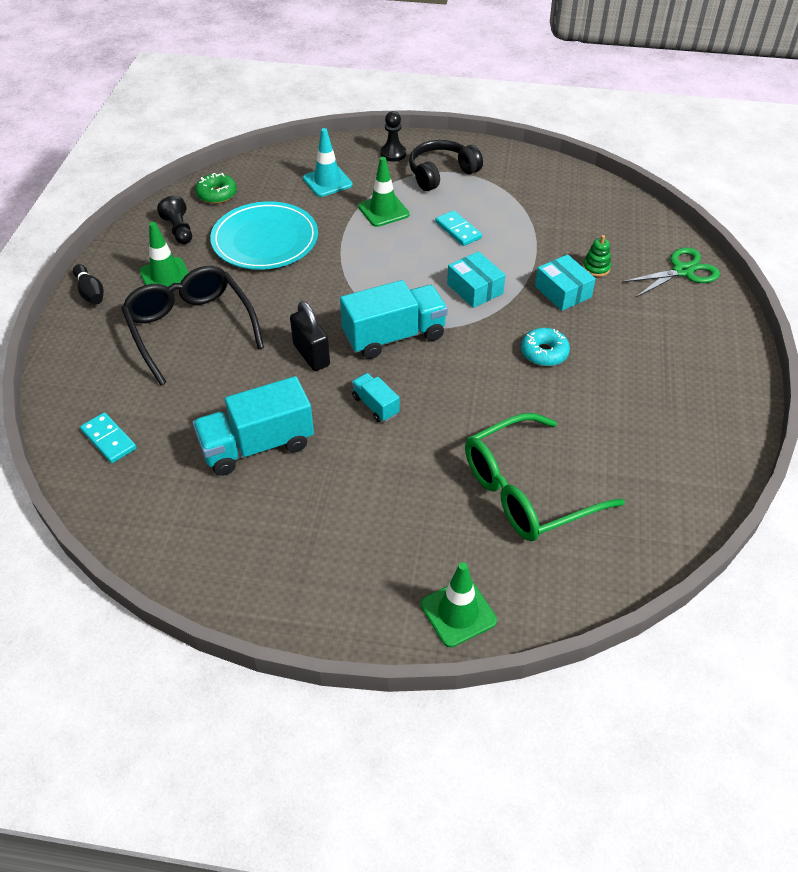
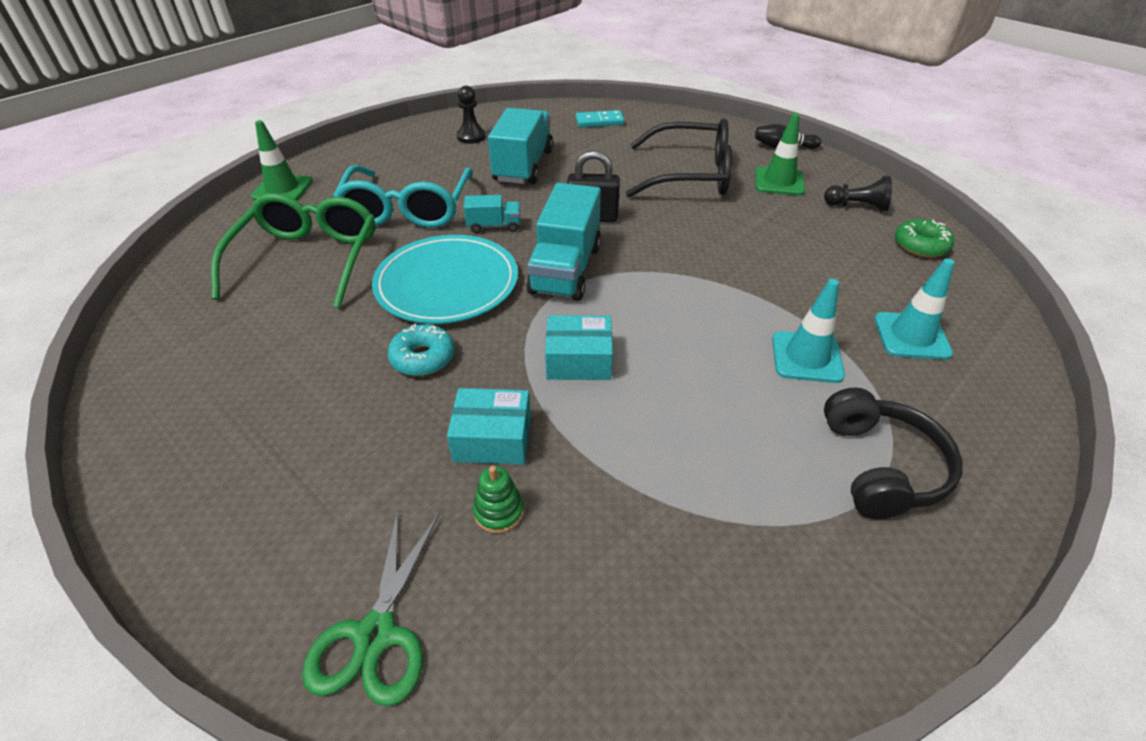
camera: 125 degrees right, 5 degrees down
turquoise plate [210,201,318,270] -> turquoise plate moved to [372,235,518,324]
green traffic cone [358,157,410,227] -> turquoise traffic cone [772,279,845,383]
black pawn [380,111,406,162] -> black pawn moved to [457,86,486,144]
turquoise domino [435,210,482,246] -> none
none -> turquoise glasses [333,165,473,228]

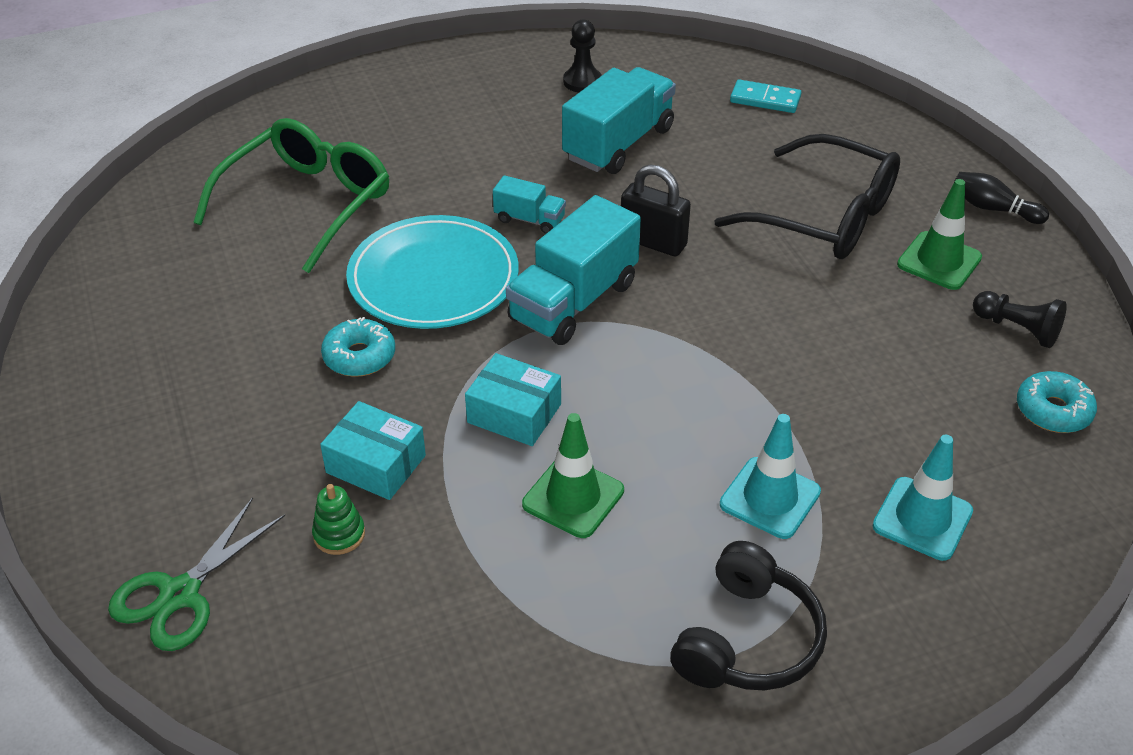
camera: 25 degrees right, 0 degrees up
green traffic cone [251,120,313,201] -> green traffic cone moved to [522,413,624,538]
turquoise glasses [333,165,473,228] -> none
green donut [895,219,954,258] -> turquoise donut [1017,371,1097,433]

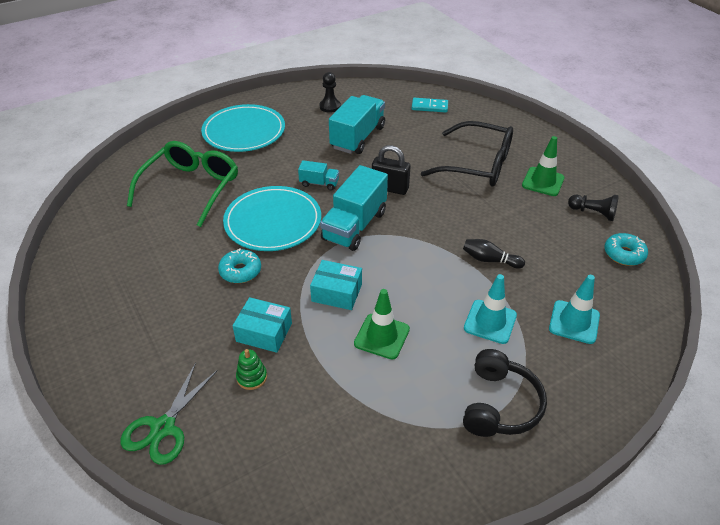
camera: 10 degrees left, 0 degrees up
black bowling pin [953,172,1049,224] -> black bowling pin moved to [463,239,525,269]
none -> turquoise plate [201,104,285,152]

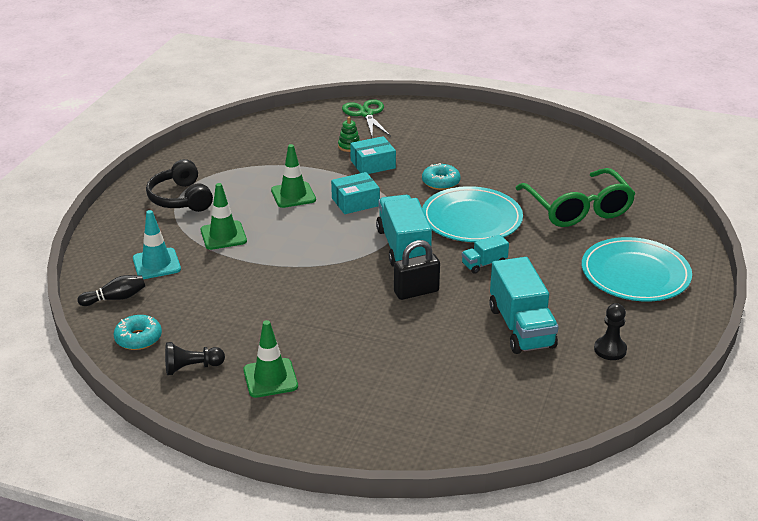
camera: 140 degrees right, 10 degrees down
turquoise domino [412,98,448,112] -> none
black glasses [421,121,513,187] -> none
black bowling pin [463,239,525,269] -> black bowling pin moved to [78,275,145,306]
turquoise traffic cone [464,274,517,344] -> green traffic cone [201,183,247,250]

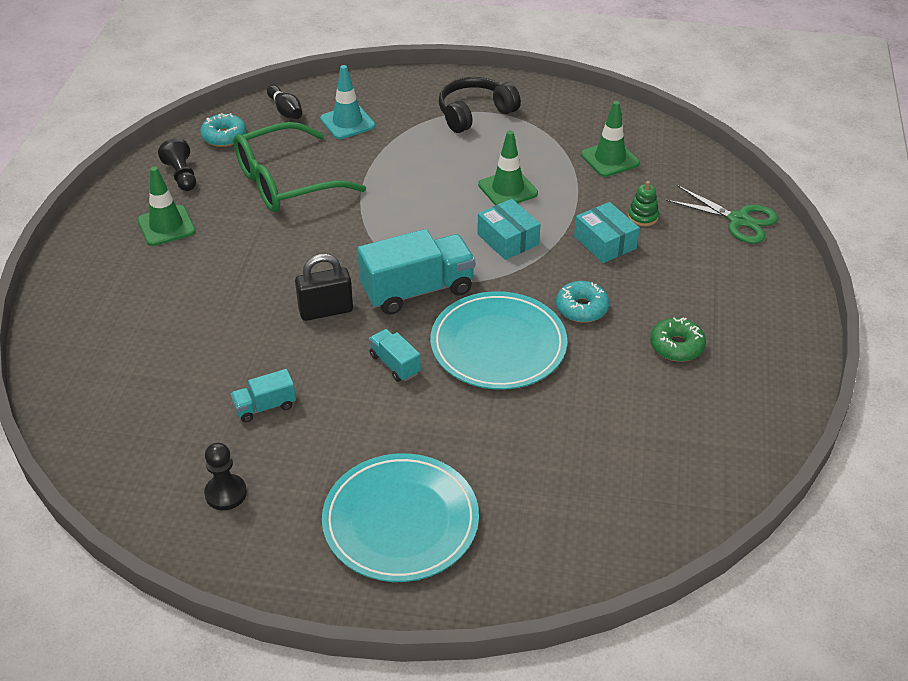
camera: 80 degrees right, 10 degrees up
green traffic cone [201,183,247,250] -> green traffic cone moved to [581,101,640,177]
green scissors [342,99,391,137] -> green scissors turned 60 degrees clockwise [666,185,778,244]
black padlock [394,240,440,300] -> black padlock turned 75 degrees counterclockwise [295,254,353,321]
turquoise truck [489,257,559,354] -> turquoise truck [230,369,296,422], size x0.50
green glasses [515,168,635,227] -> green glasses moved to [233,122,366,212]
none -> green donut [650,317,706,362]

